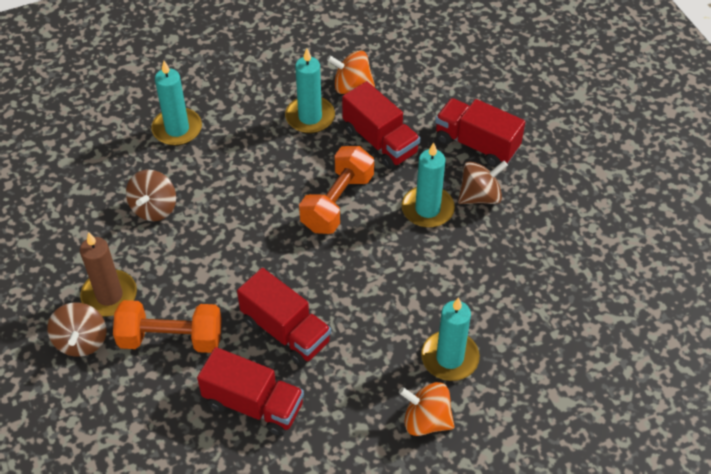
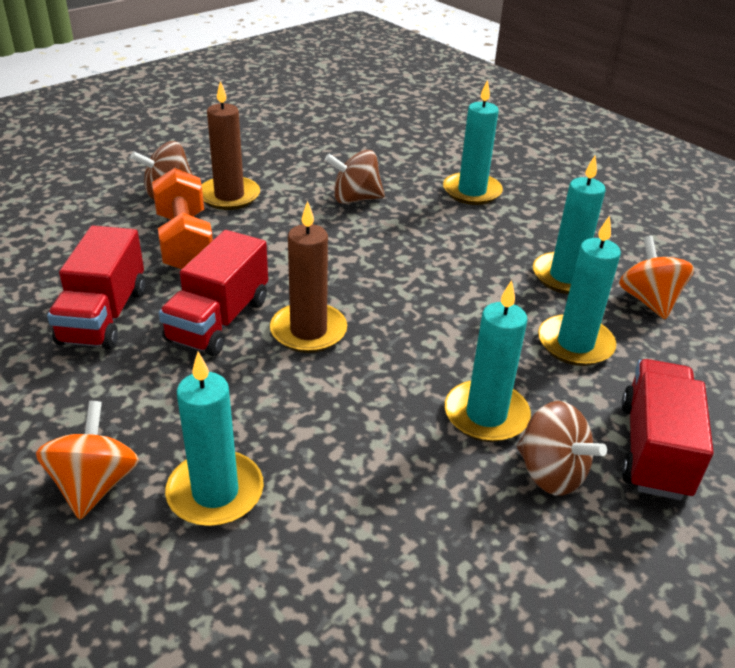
camera: 70 degrees right, 15 degrees down
orange dumbbell [299,146,374,234] -> none
red truck [342,81,420,169] -> turquoise candle [538,215,621,366]
none -> brown candle [270,201,347,353]

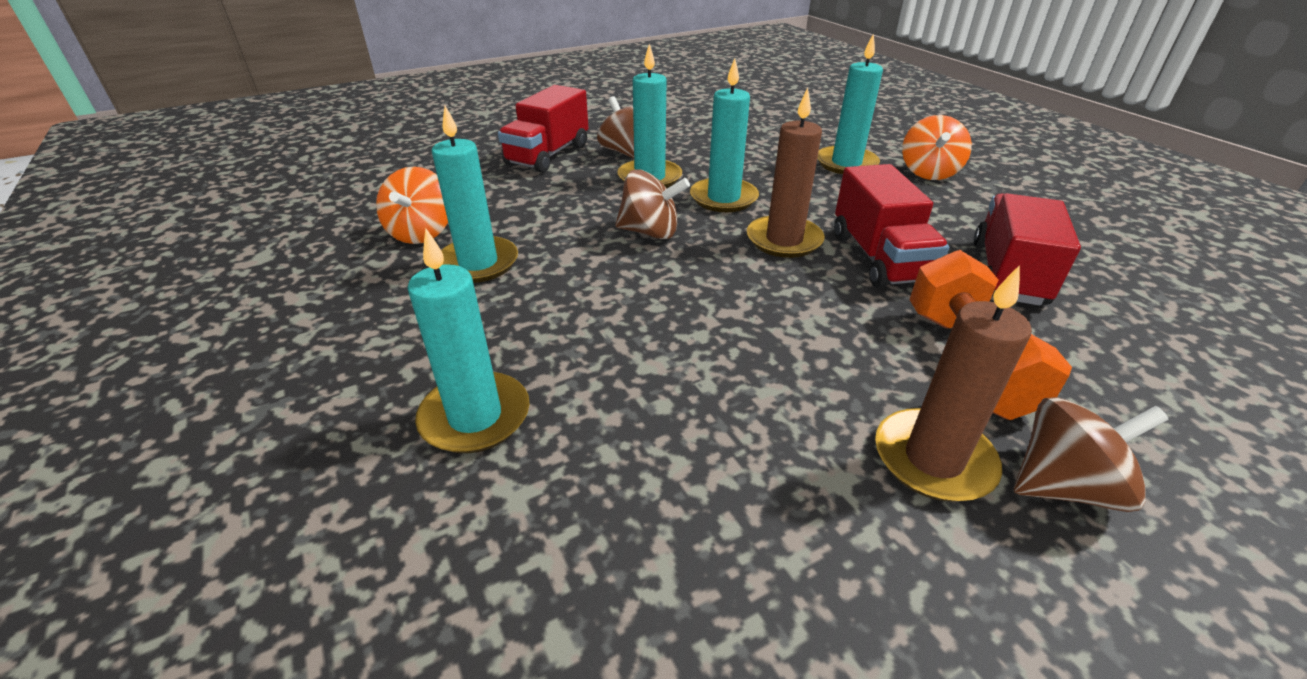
camera: 165 degrees left, 0 degrees up
red truck [159,230,268,356] -> red truck turned 135 degrees clockwise [834,164,949,288]
brown spinning top [325,150,385,204] -> brown spinning top moved to [615,169,690,239]
turquoise candle [538,215,621,366] -> turquoise candle moved to [690,58,759,212]

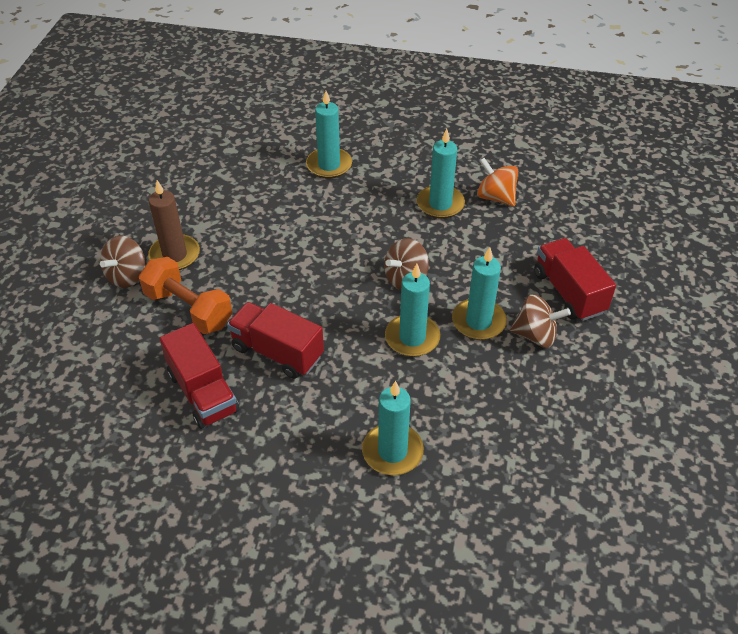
camera: 130 degrees right, 10 degrees up
brown candle [747,88,825,258] -> none
orange spinning top [902,115,972,180] -> none

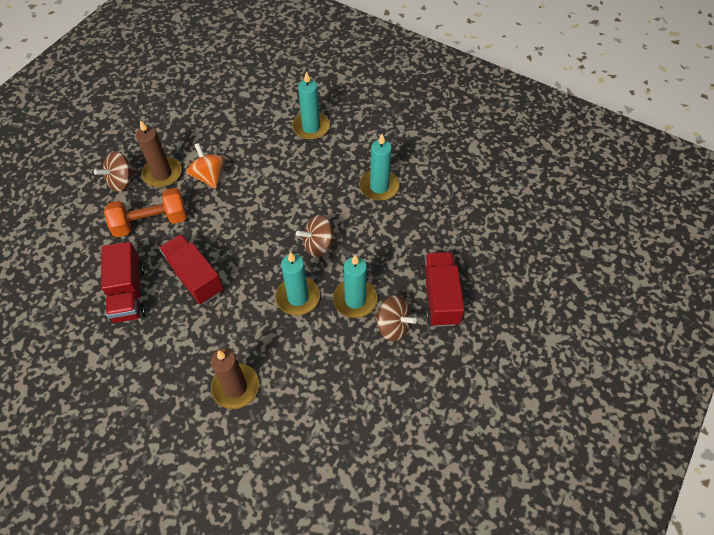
camera: 20 degrees right, 10 degrees up
orange dumbbell [139,257,232,334] -> orange dumbbell turned 75 degrees counterclockwise [104,188,187,237]
turquoise candle [362,381,424,475] -> brown candle [211,349,259,409]
orange spinning top [477,158,518,206] -> orange spinning top moved to [187,143,225,189]

